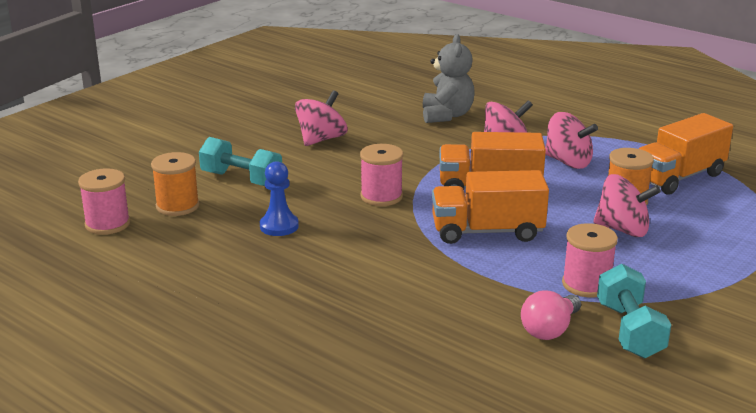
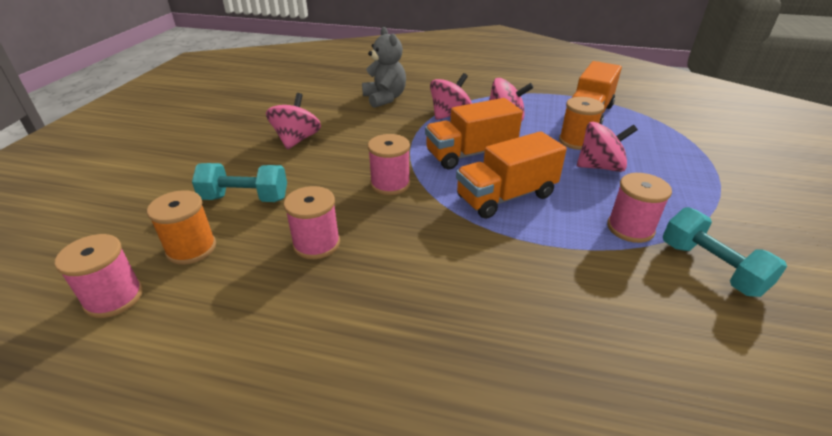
camera: 25 degrees left, 10 degrees up
blue pawn [260,161,299,236] -> pink spool [284,186,340,259]
pink light bulb [521,290,581,340] -> none

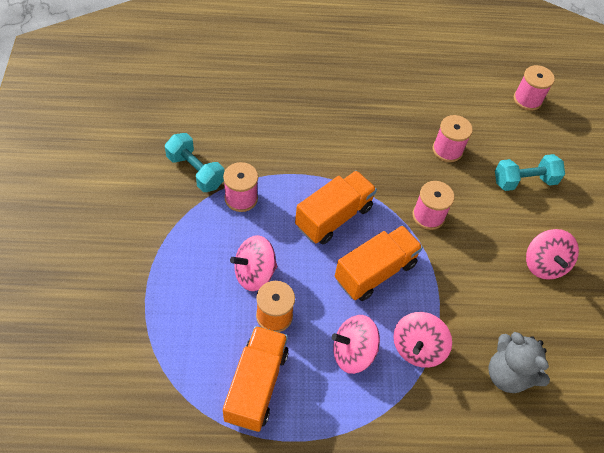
camera: 160 degrees right, 20 degrees up
orange spool [147,190,216,265] -> none

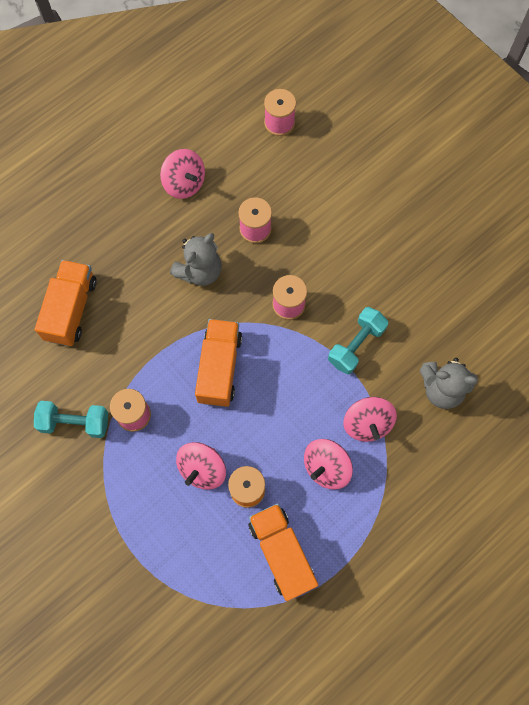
camera: 35 degrees left, 15 degrees up
orange truck [335,225,423,301] -> orange truck moved to [35,260,97,346]
turquoise dumbbell [495,154,565,191] -> turquoise dumbbell moved to [328,307,388,375]
pink spinning top [526,229,579,280] -> pink spinning top moved to [160,149,205,199]
none -> grey teddy bear [170,233,222,286]

